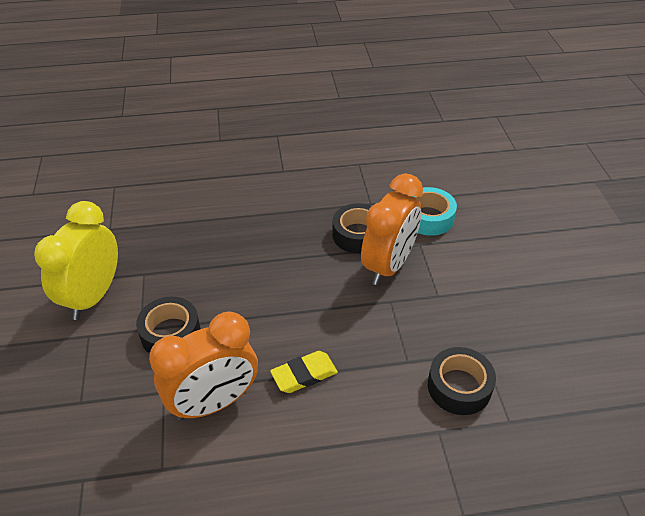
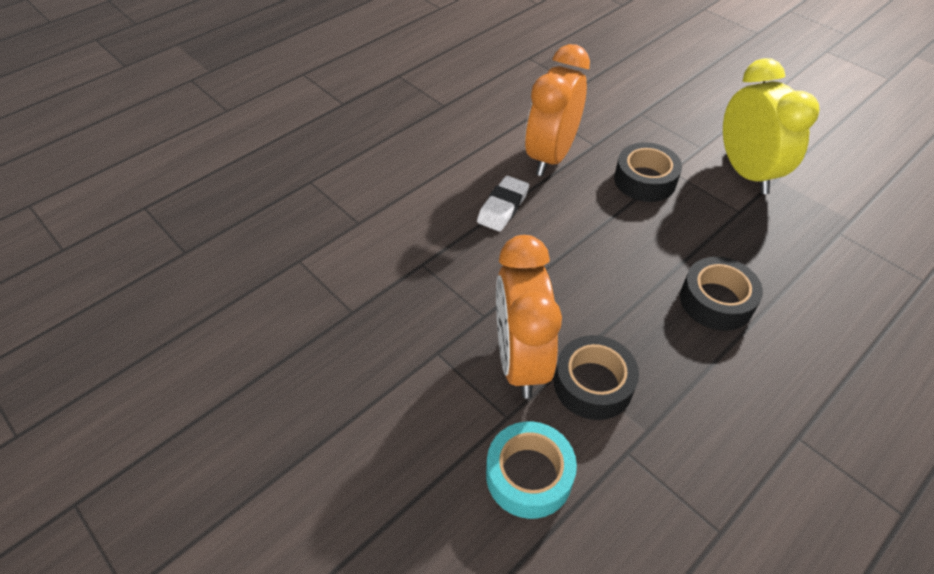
camera: 145 degrees right, 5 degrees up
yellow eraser [270,351,338,393] -> white eraser [477,176,529,232]
black tape [428,347,496,415] -> black tape moved to [680,257,763,331]

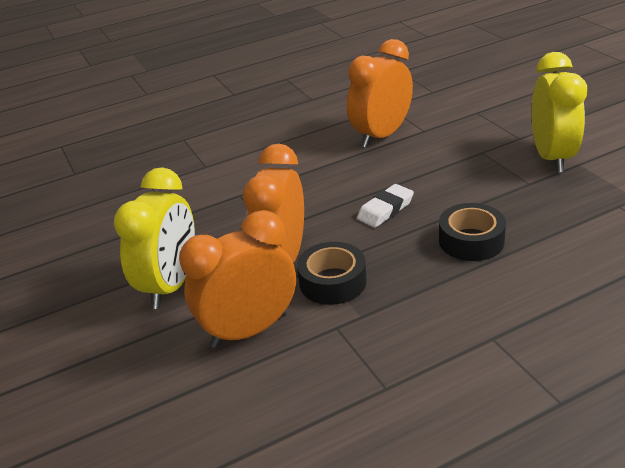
camera: 20 degrees right, 15 degrees down
white eraser [477,176,529,232] -> white eraser moved to [357,184,414,228]
turquoise tape [486,421,577,519] -> orange clock [179,210,296,348]
black tape [614,142,682,202] -> none
none -> yellow clock [114,167,195,309]

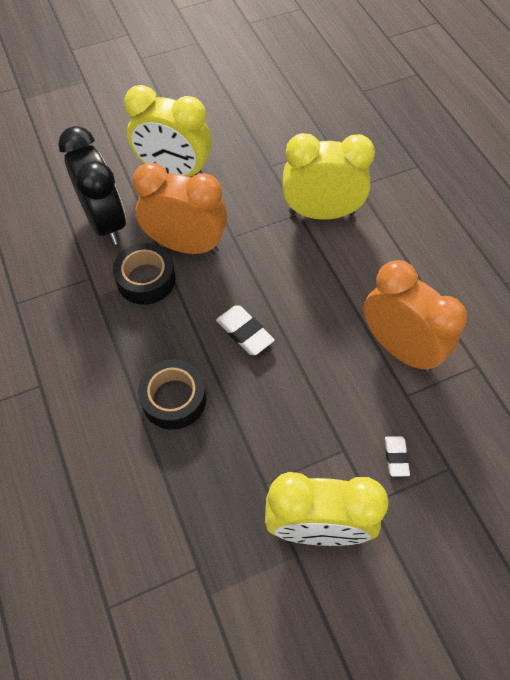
camera: 90 degrees right, 25 degrees up
orange clock [179,210,296,348] -> black clock [58,126,126,245]
none -> yellow clock [283,133,375,220]
none -> white eraser [385,436,410,477]

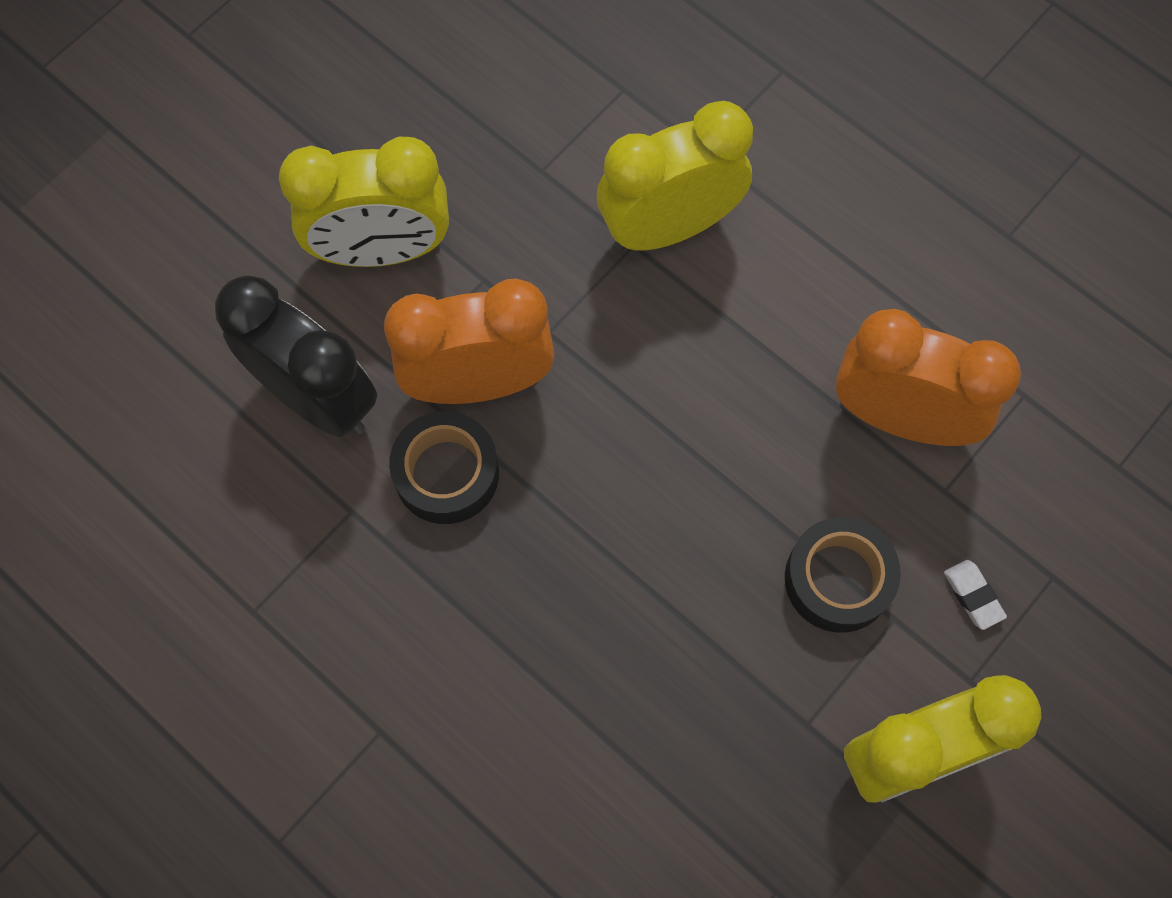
camera: 25 degrees left, 10 degrees up
black tape [138,359,206,430] -> black tape moved to [785,517,901,633]
white eraser [216,305,275,355] -> none

